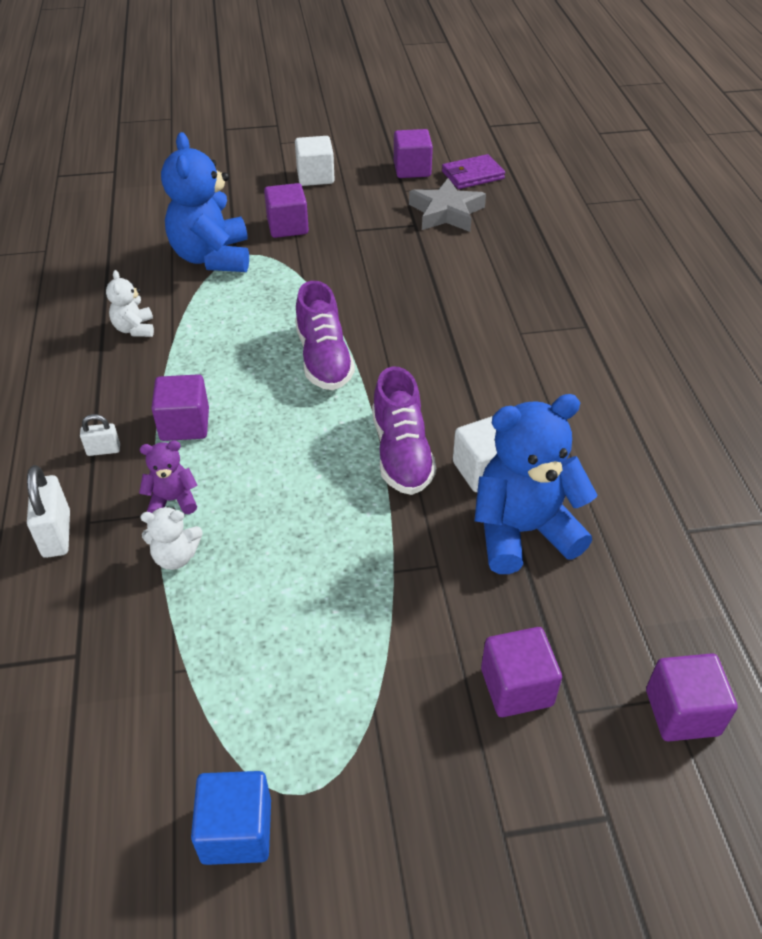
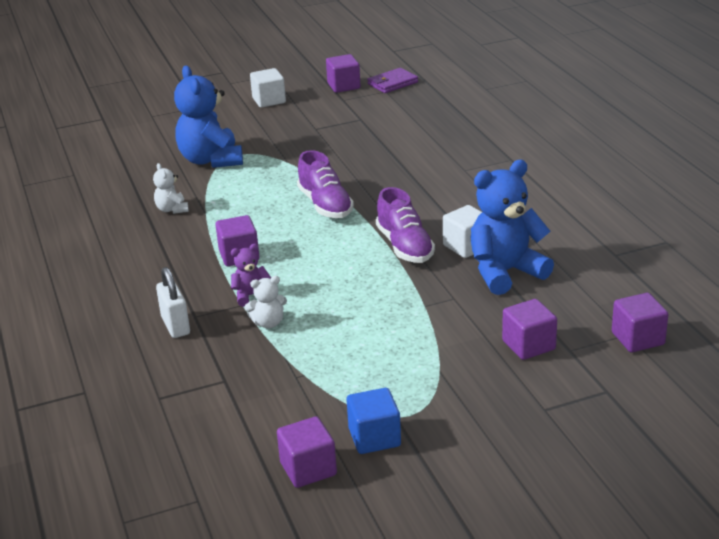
camera: 10 degrees left, 15 degrees down
white padlock [80,414,120,456] -> none
purple cube [264,183,309,238] -> purple cube moved to [277,416,337,488]
grey star [409,178,486,232] -> none

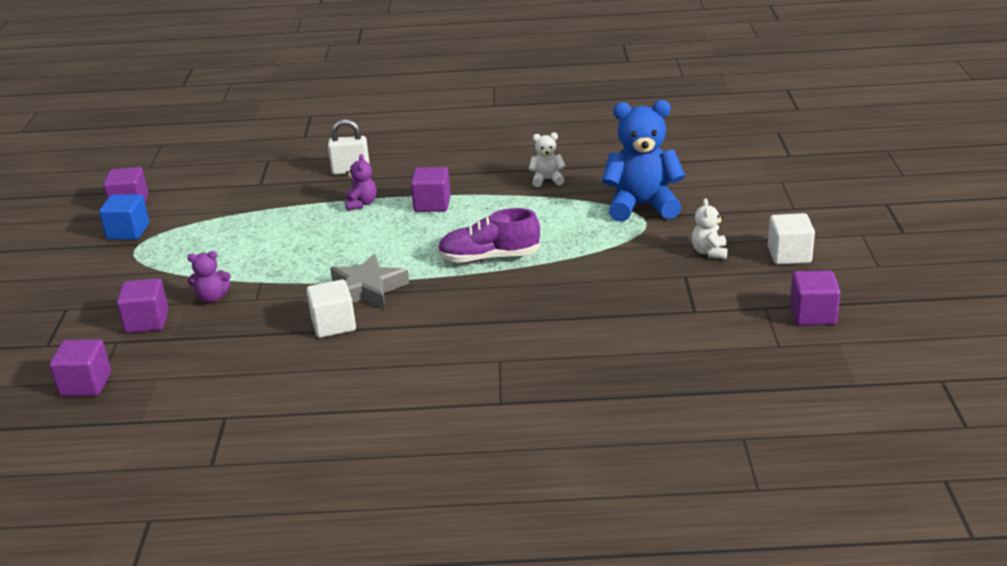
camera: 110 degrees right, 0 degrees up
white teddy bear [245,276,287,328] -> white teddy bear moved to [691,198,728,259]
purple wallet [367,68,418,93] -> none
purple shoe [376,187,435,263] -> grey star [330,254,409,309]
blue teddy bear [470,160,554,295] -> none
none -> purple teddy bear [187,251,231,303]

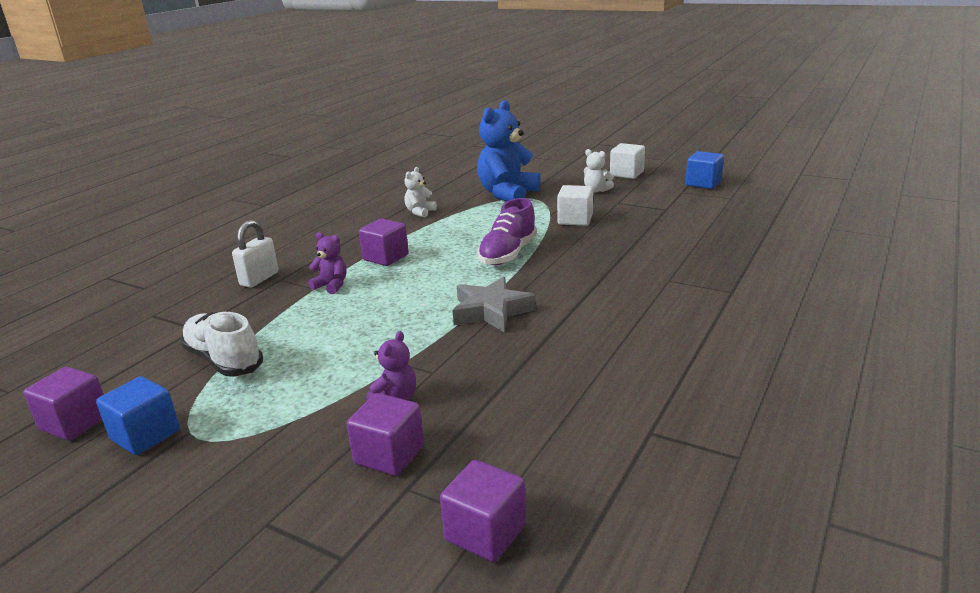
camera: 60 degrees left, 5 degrees down
white cube [306,280,356,338] -> white cube moved to [557,185,593,226]
purple cube [790,270,841,326] -> blue cube [686,151,724,189]
none -> white shoe [180,311,263,377]

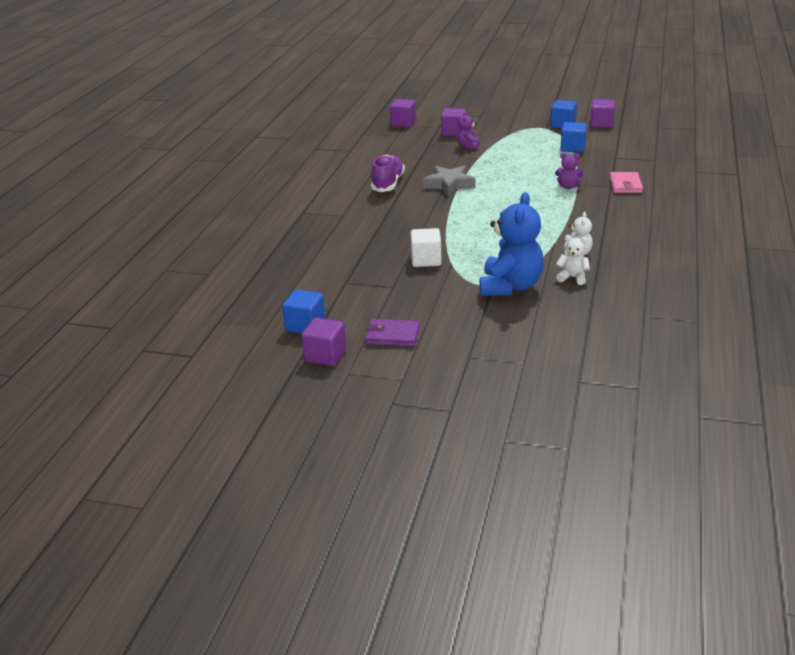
camera: 165 degrees right, 5 degrees up
white shoe [180,311,263,377] -> blue cube [561,122,587,153]
white padlock [232,220,279,288] -> pink wallet [610,172,643,193]
purple cube [359,219,409,266] -> purple cube moved to [301,318,346,366]
purple shoe [478,198,537,265] -> purple shoe moved to [371,154,405,192]
white teddy bear [584,149,614,192] -> white teddy bear moved to [556,235,590,285]
white cube [610,143,645,179] -> purple wallet [365,319,420,347]

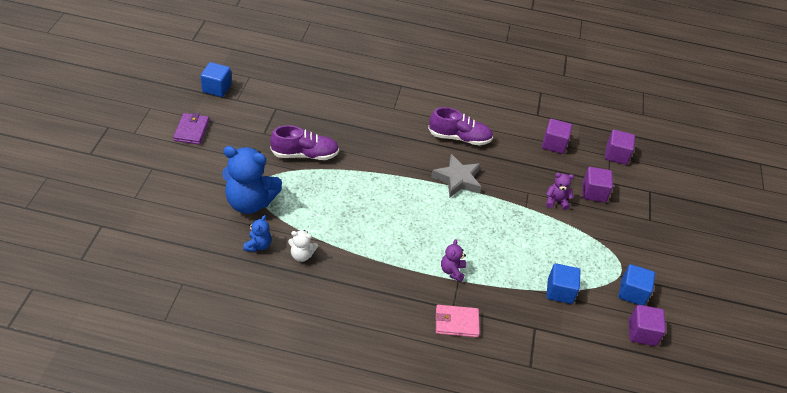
camera: 80 degrees right, 15 degrees up
purple cube [301,318,346,366] -> purple cube moved to [542,119,572,154]
white cube [411,228,442,267] -> purple shoe [270,125,339,160]
white teddy bear [556,235,590,285] -> blue teddy bear [243,215,271,252]

